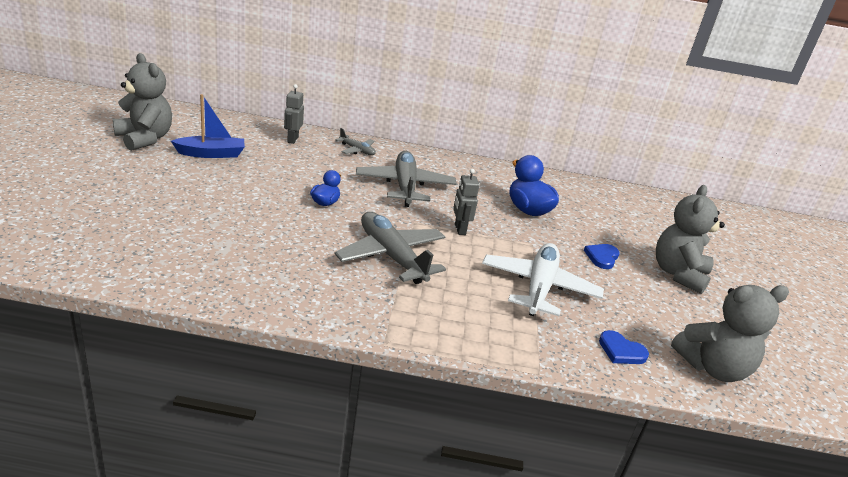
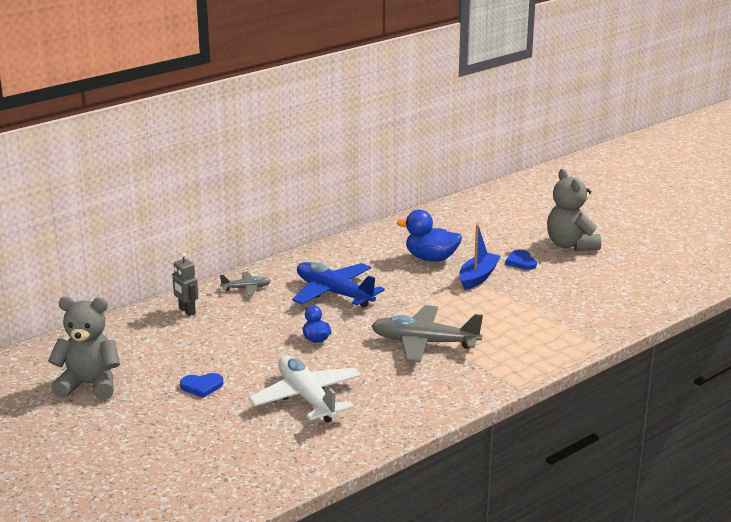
camera: 40 degrees left, 5 degrees down
blue boat [171,94,245,158] -> blue boat moved to [459,224,501,290]
grey plane [356,151,457,207] -> blue plane [292,262,385,307]
grey robot [453,169,480,235] -> none
white plane [482,243,604,316] -> white plane moved to [248,355,362,423]
blue heart [599,330,649,364] -> blue heart moved to [180,373,223,398]
grey teddy bear [671,285,789,382] -> none

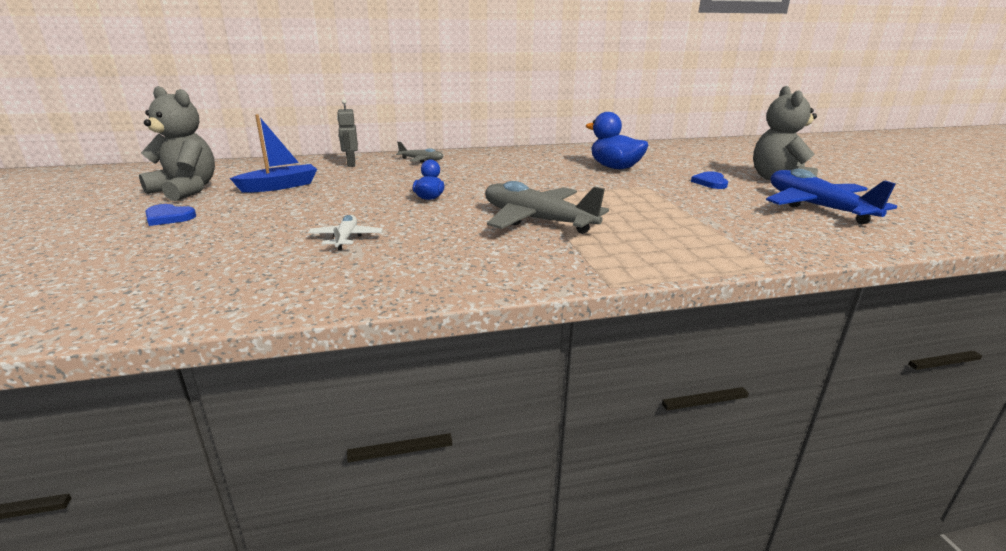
camera: 25 degrees right, 0 degrees up
blue heart [180,373,223,398] -> blue heart moved to [145,204,196,226]
white plane [248,355,362,423] -> white plane [308,215,383,250], size x0.49
blue plane [292,262,385,307] -> blue plane moved to [766,169,897,224]
blue boat [459,224,501,290] -> blue boat moved to [230,114,317,193]

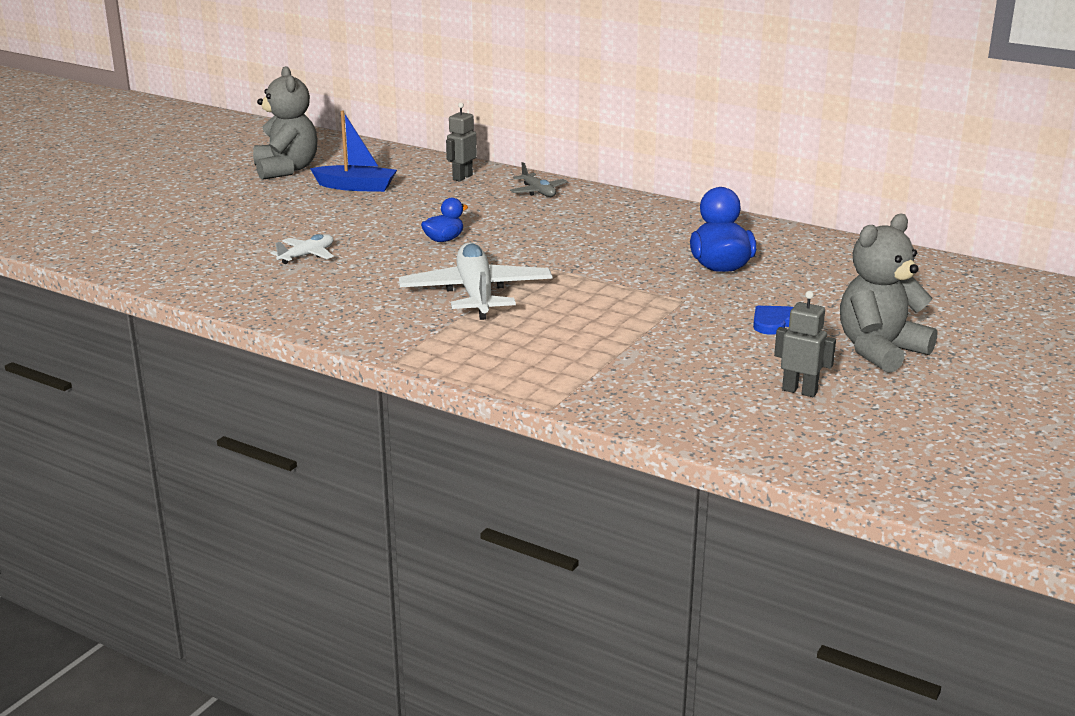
camera: 45 degrees right, 0 degrees up
blue heart [145,204,196,226] -> none
grey plane [485,181,609,234] -> white plane [399,242,553,320]
blue plane [766,169,897,224] -> grey robot [774,291,836,397]

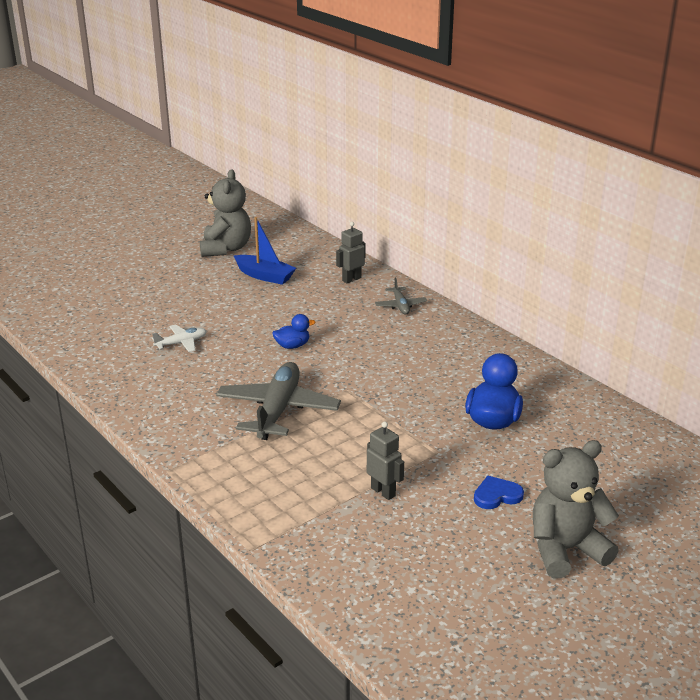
camera: 20 degrees right, 5 degrees up
white plane [399,242,553,320] -> grey plane [216,362,341,440]
grey robot [774,291,836,397] -> grey robot moved to [367,421,404,500]

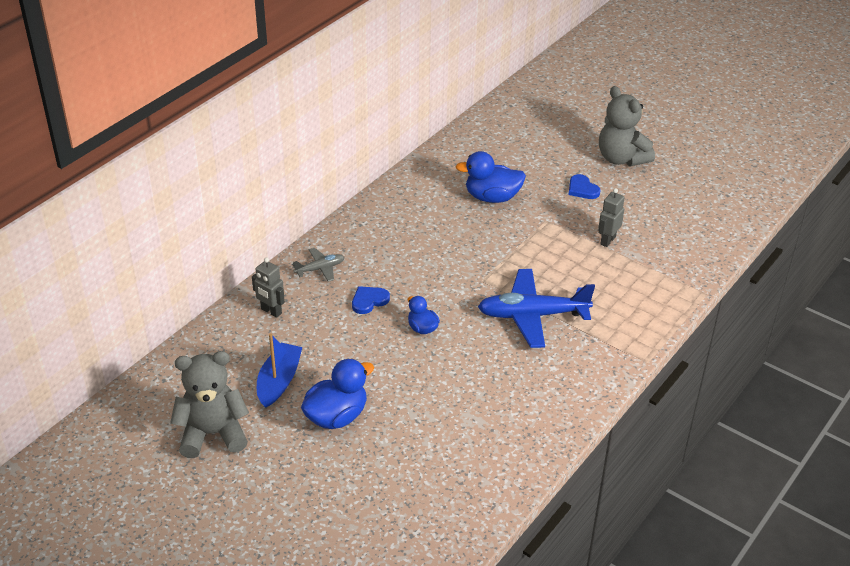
camera: 105 degrees left, 10 degrees up
white plane [152,325,207,352] -> none
grey plane [216,362,341,440] -> blue plane [478,269,595,348]
none -> blue duck [301,359,374,429]
none -> blue heart [352,286,390,314]

